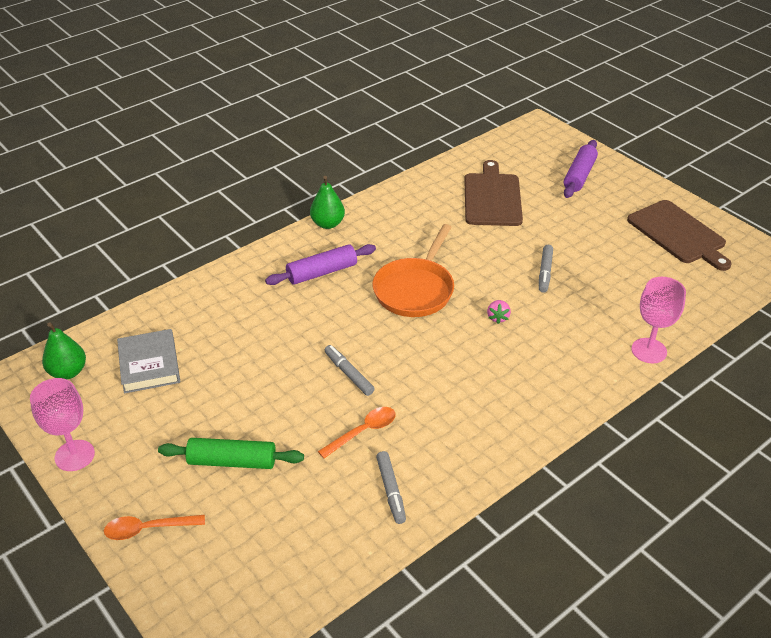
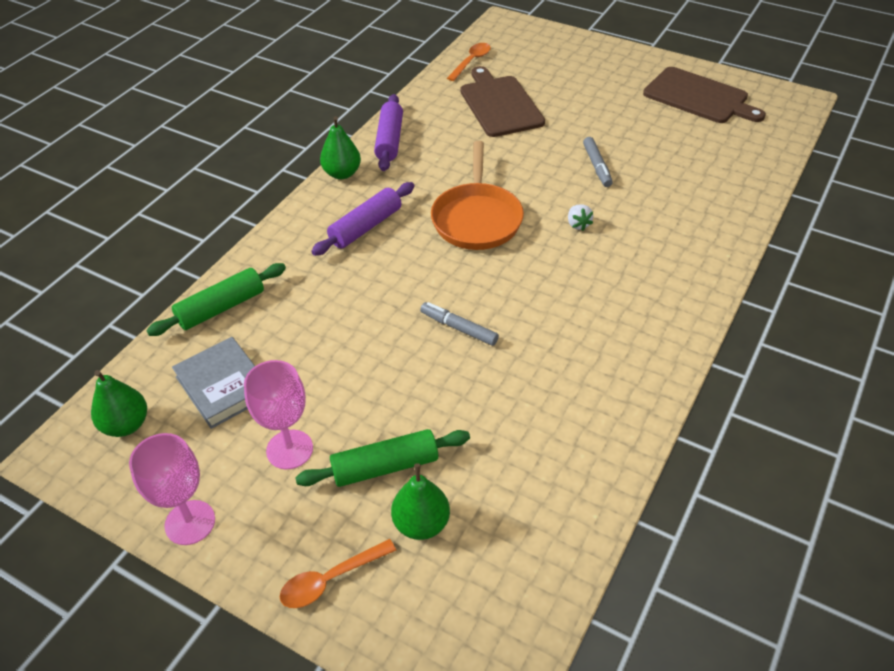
camera: 20 degrees left, 5 degrees up
orange spoon [318,407,396,458] -> orange spoon moved to [447,43,491,81]
grey marker [376,451,406,524] -> none
pink strawberry [487,300,511,324] -> white strawberry [568,204,593,231]
purple rolling pin [564,140,598,198] -> purple rolling pin moved to [374,94,403,171]
pink goblet [631,277,686,363] -> pink goblet moved to [244,360,313,469]
none -> green rolling pin [146,263,286,336]
none -> green pear [391,463,450,540]

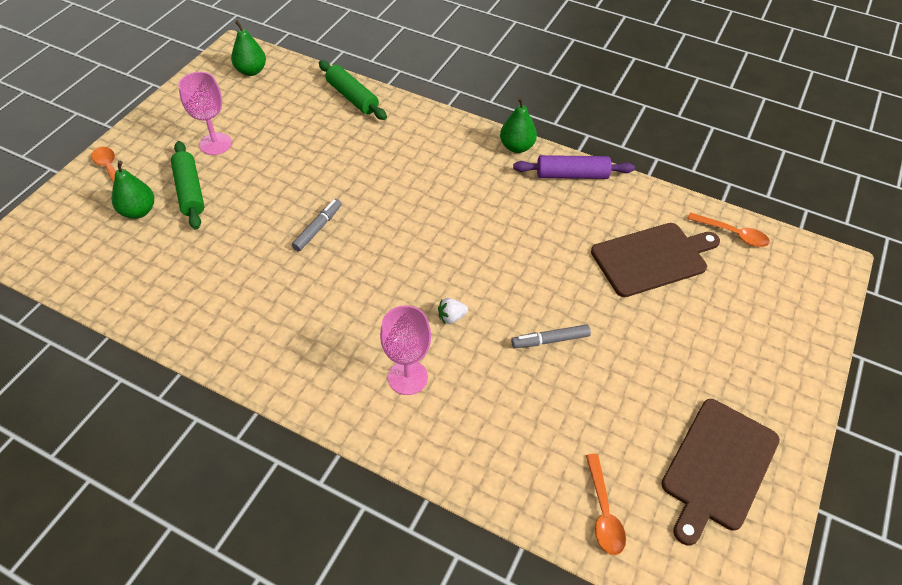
camera: 85 degrees right, 5 degrees up
pink goblet [129,433,215,545] -> pink goblet moved to [380,305,431,395]
grey book [172,337,255,429] -> none
purple rolling pin [311,182,414,256] -> none
orange pan [431,141,524,250] -> none
none -> orange spoon [586,454,626,555]

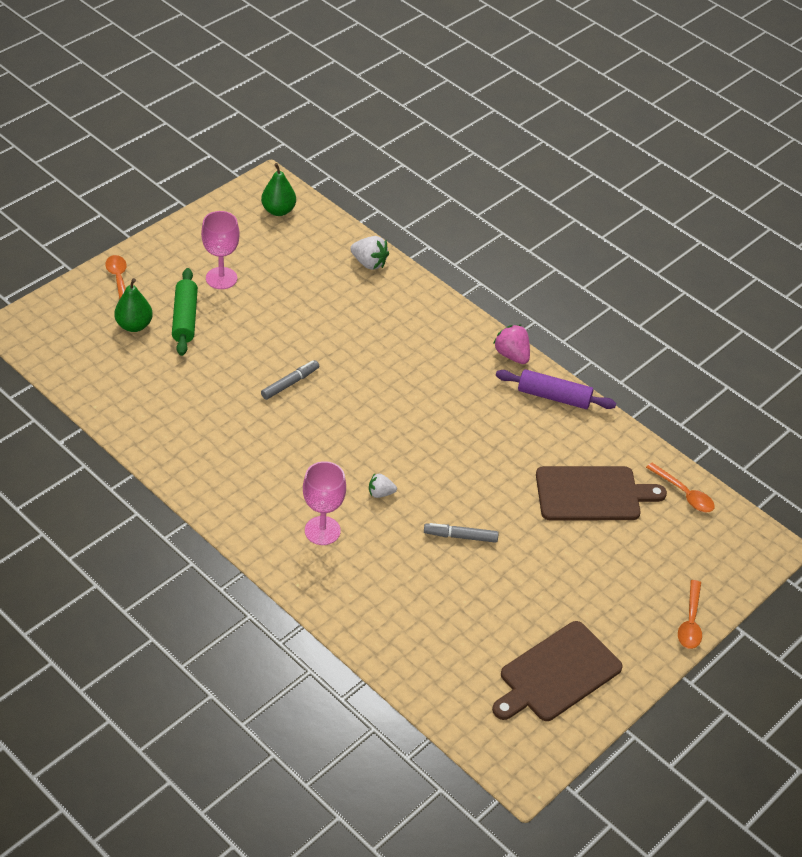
camera: 15 degrees right, 5 degrees down
green rolling pin [319,60,387,120] -> white strawberry [350,236,389,270]
green pear [500,97,537,153] -> pink strawberry [493,325,530,364]
orange spoon [586,454,626,555] -> orange spoon moved to [678,580,702,649]

